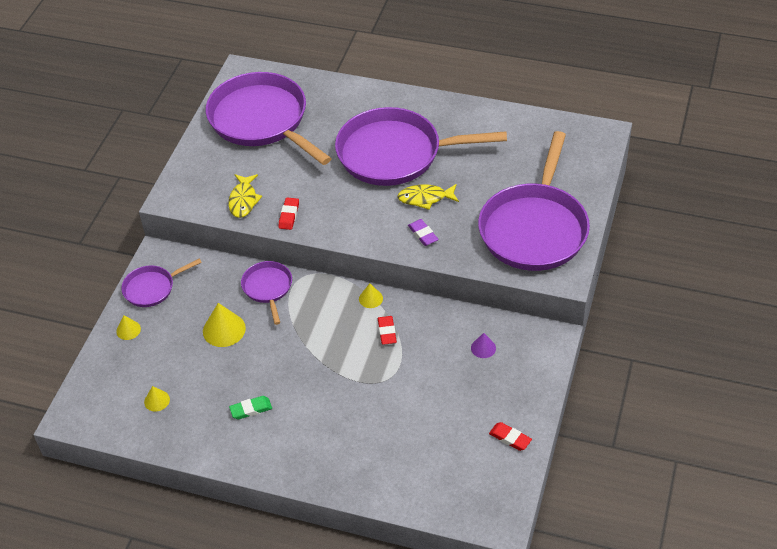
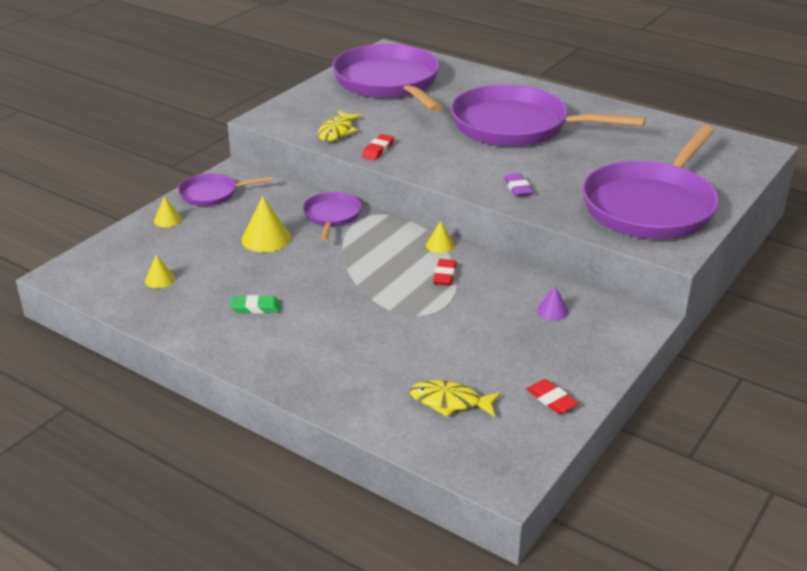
camera: 15 degrees right, 15 degrees down
yellow fish [397,184,459,210] -> yellow fish moved to [410,380,501,417]

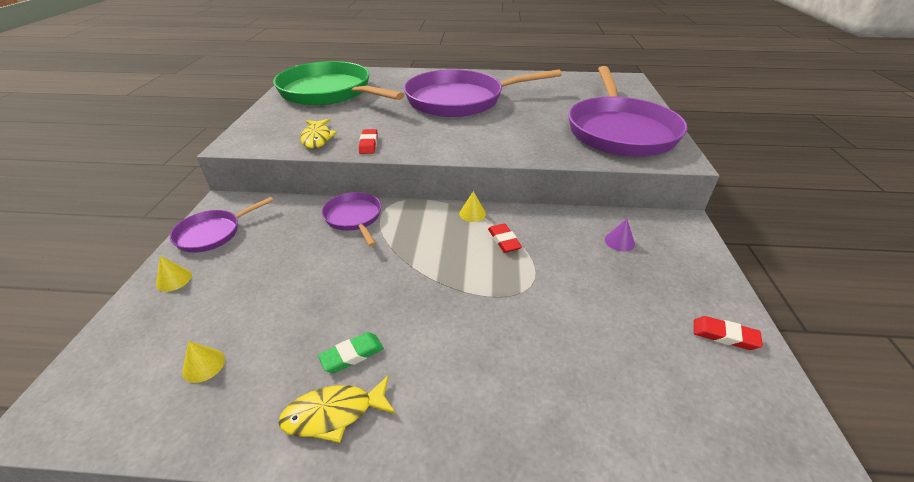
camera: 30 degrees left, 5 degrees up
yellow cone [242,196,291,252] -> none
purple pan [332,44,442,112] -> green pan [273,61,405,106]
yellow fish [410,380,501,417] -> yellow fish moved to [278,376,396,443]
purple eraser [504,173,533,197] -> none

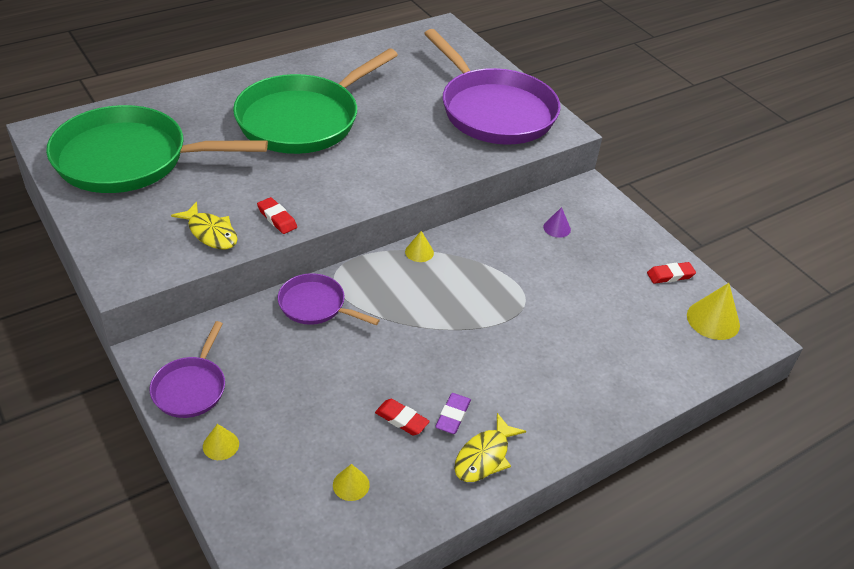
camera: 40 degrees left, 5 degrees up
green eraser [318,332,384,373] -> purple eraser [435,393,471,434]
purple pan [404,69,562,117] -> green pan [233,49,398,154]
red eraser [488,223,522,253] -> red eraser moved to [375,399,430,435]
none -> yellow cone [687,283,740,340]

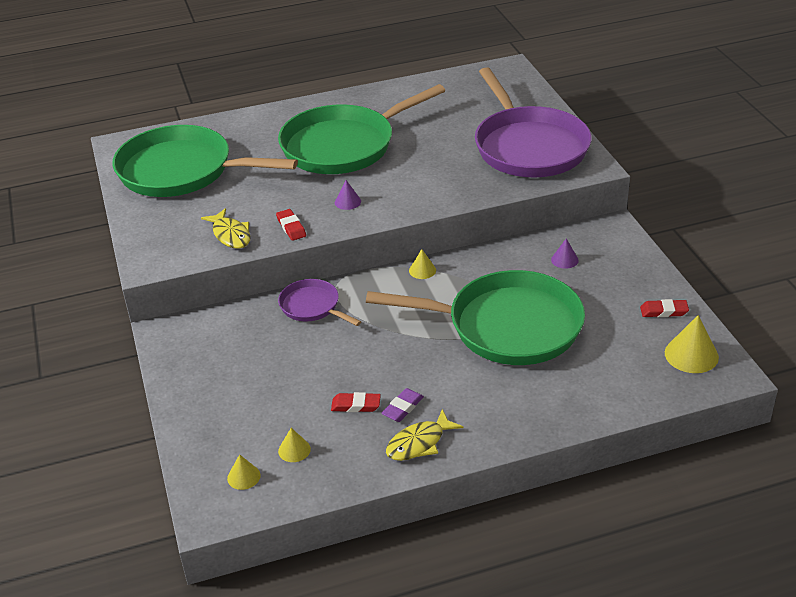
camera: 20 degrees right, 5 degrees down
purple pan [150,321,225,418] -> none
yellow cone [203,424,239,460] -> yellow cone moved to [227,454,260,490]
red eraser [375,399,430,435] -> red eraser turned 45 degrees counterclockwise [331,392,381,412]
none -> purple cone [335,180,361,210]
none -> green pan [366,270,585,365]

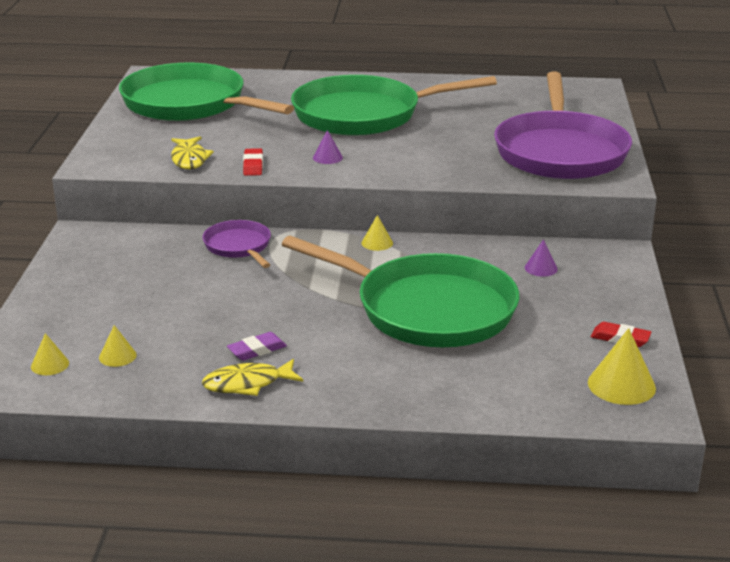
camera: 20 degrees right, 10 degrees down
red eraser [331,392,381,412] -> none

